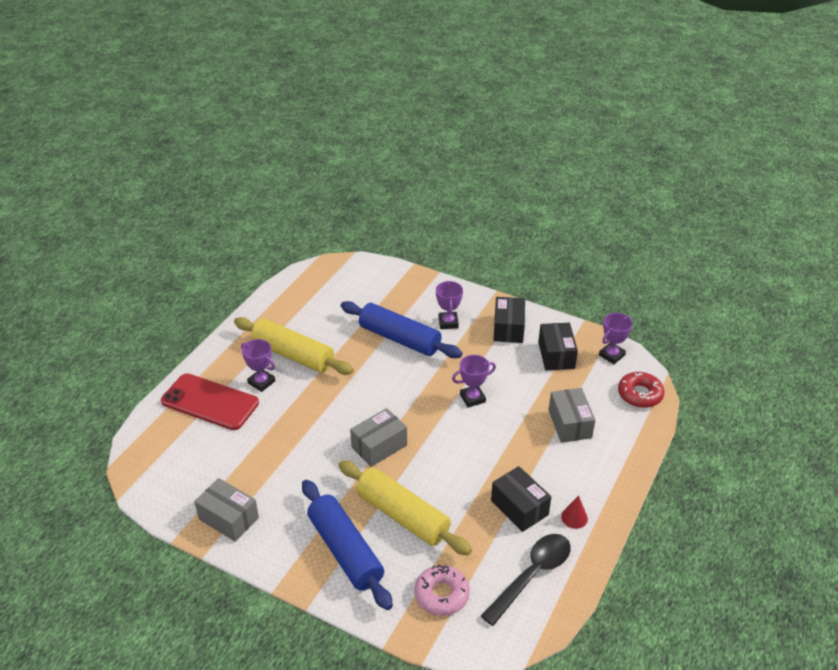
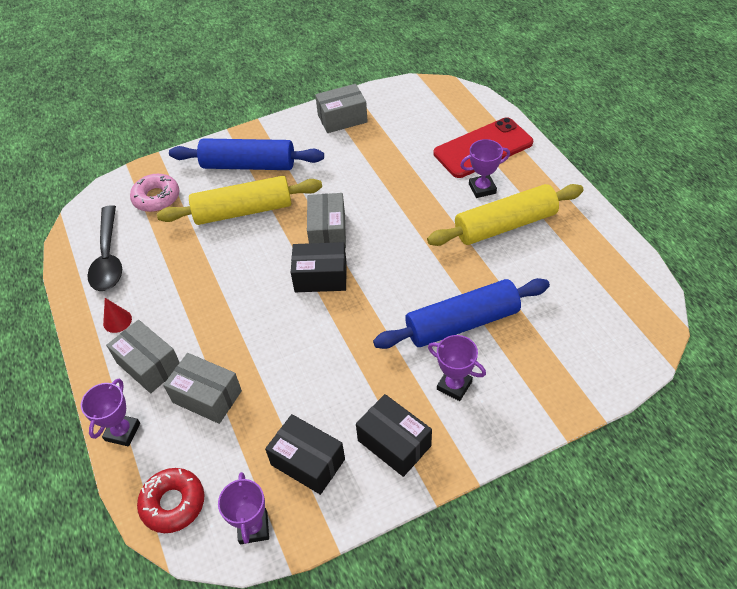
camera: 130 degrees right, 10 degrees up
purple trophy [452,355,496,407] -> purple trophy moved to [81,379,140,446]
black box [491,466,551,532] -> black box moved to [291,242,347,292]
none -> grey box [106,320,180,393]

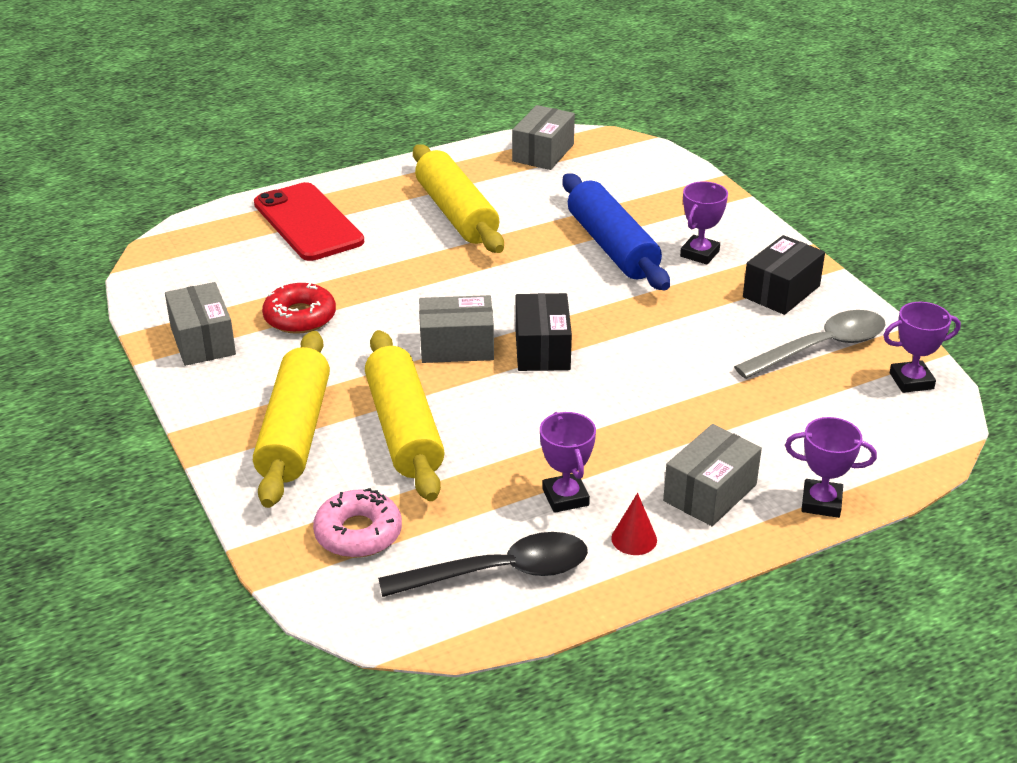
camera: 95 degrees left, 15 degrees down
red donut [137,468,205,533] -> red donut moved to [262,283,336,334]
grey box [163,353,242,424] -> grey box moved to [512,105,575,170]
blue rolling pin [169,138,324,170] -> yellow rolling pin [253,331,330,508]
black box [265,414,345,495] -> grey spoon [734,310,886,379]
purple trophy [460,139,510,198] -> purple trophy moved to [540,412,596,513]

